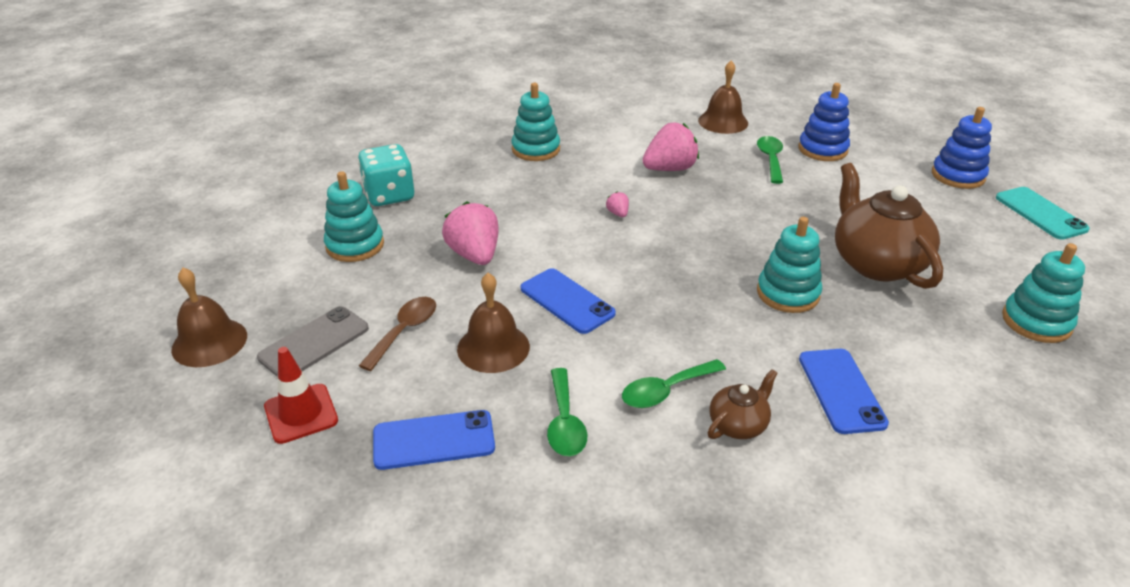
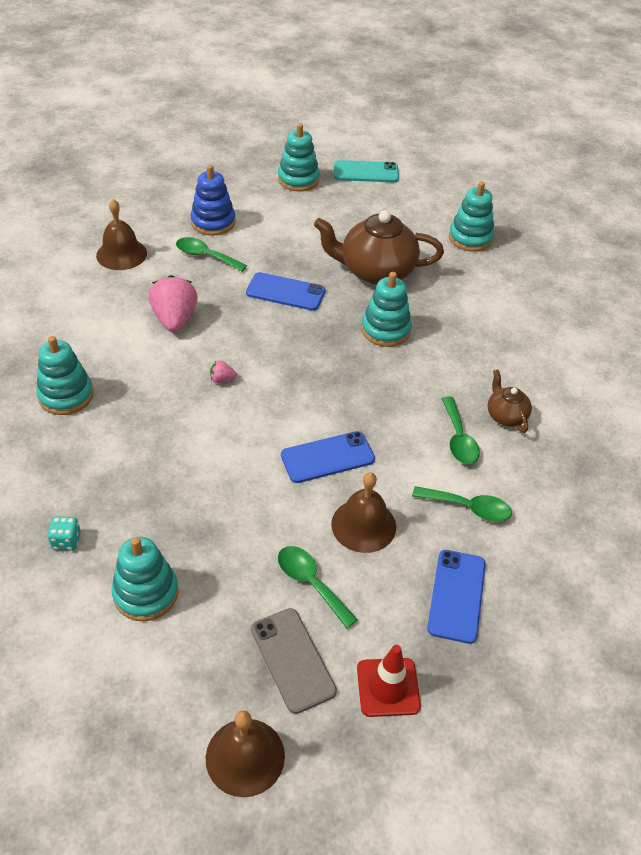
camera: 70 degrees left, 10 degrees up
turquoise dice [358,144,414,206] -> turquoise dice [47,516,81,550], size x0.49
brown spoon [359,297,436,371] -> green spoon [278,546,358,629]
pink strawberry [442,202,499,265] -> none
blue phone [799,349,889,434] -> blue phone moved to [246,272,325,311]
blue stacking toy [932,107,992,189] -> turquoise stacking toy [278,123,320,191]

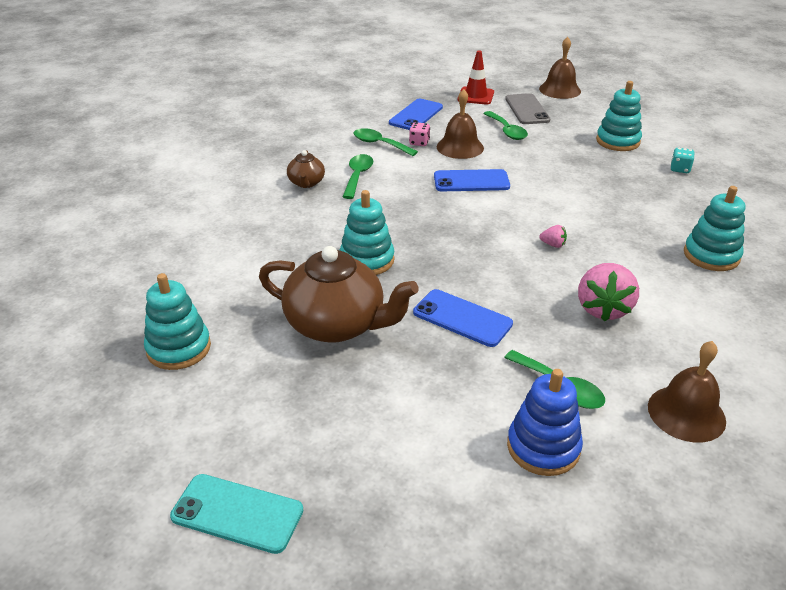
camera: 160 degrees left, 10 degrees down
turquoise stacking toy [278,123,320,191] -> none
none -> pink dice [409,122,430,146]

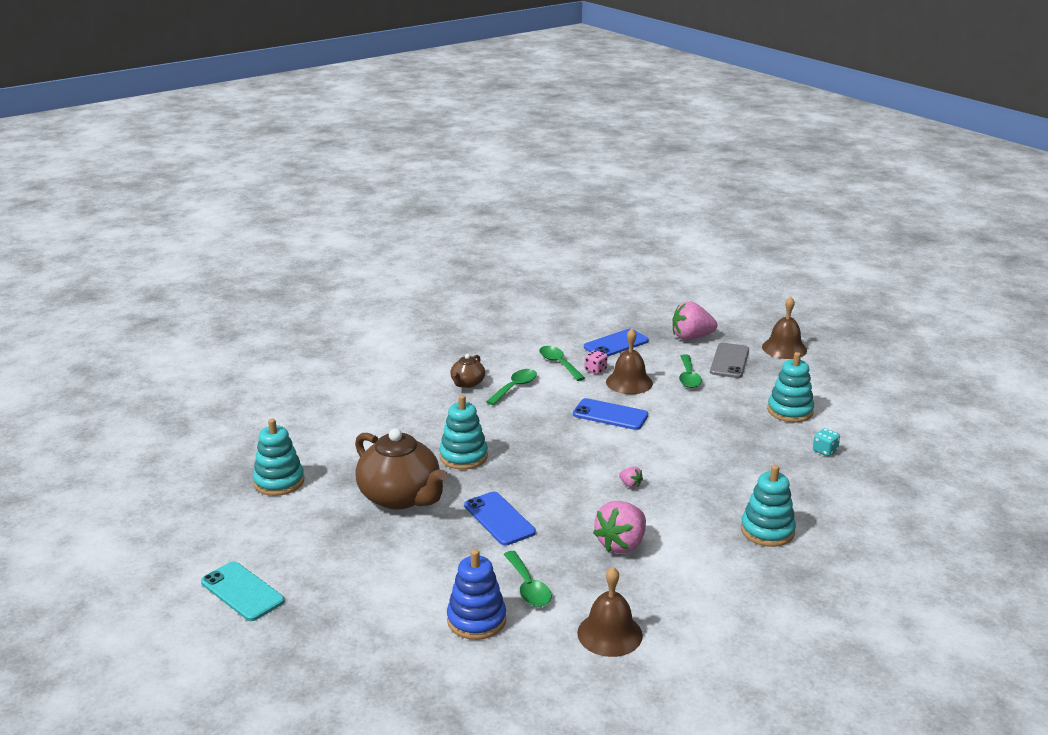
camera: 25 degrees right, 10 degrees down
red traffic cone [458,50,494,105] -> pink strawberry [672,301,717,340]

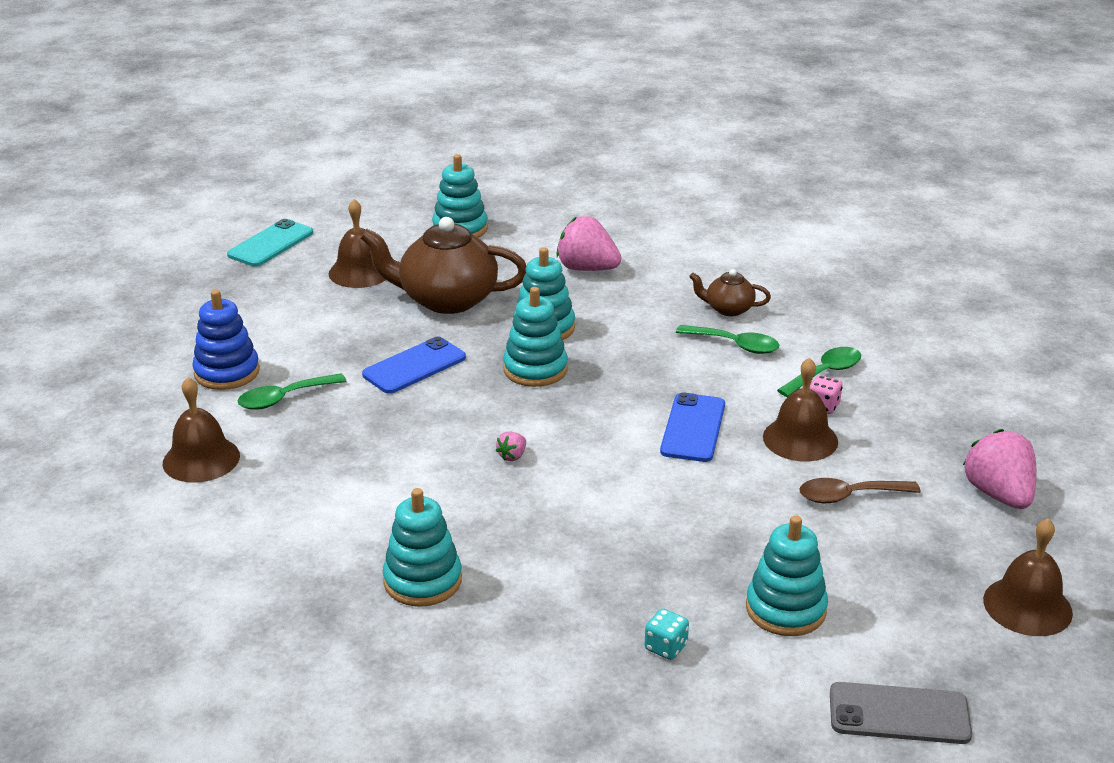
camera: 80 degrees right, 5 degrees up
brown teapot [355,428,447,510] -> brown teapot turned 60 degrees clockwise [361,217,526,314]
blue phone [584,329,649,357] -> none
pink strawberry [593,501,646,553] -> pink strawberry moved to [556,216,621,271]
green spoon [679,354,702,388] -> brown spoon [799,478,920,503]
grey phone [710,343,749,378] -> grey phone moved to [830,682,972,744]
none -> brown bell [329,199,386,288]
none -> turquoise stacking toy [503,287,568,387]

